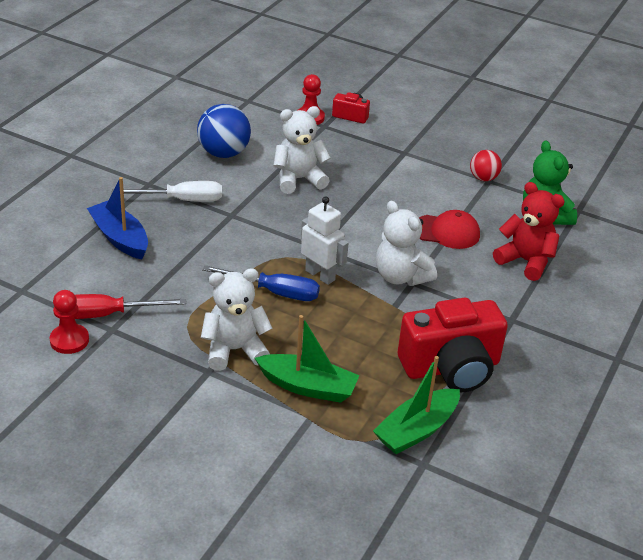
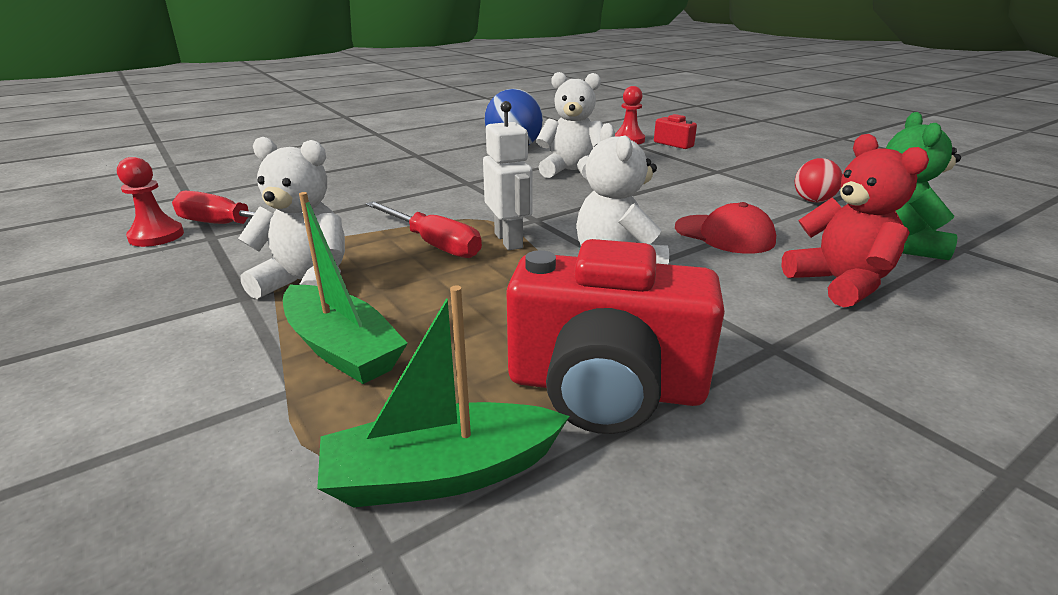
camera: 30 degrees right, 10 degrees down
blue boat [87,177,148,259] -> none
white screwdriver [112,181,222,202] -> none
blue screwdriver [202,265,320,301] -> red screwdriver [366,201,482,258]

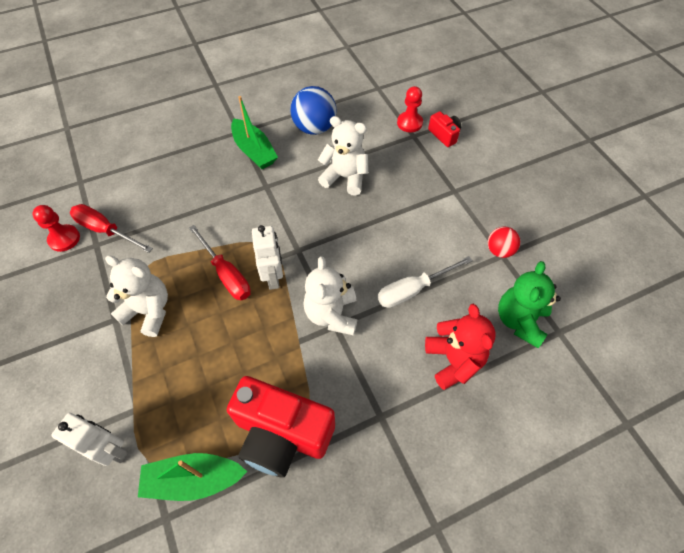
camera: 10 degrees right, 30 degrees up
green boat [283,192,408,384] -> green boat moved to [231,96,278,169]
red cap [675,202,776,254] -> white screwdriver [377,256,473,308]
none -> white robot [51,413,128,466]

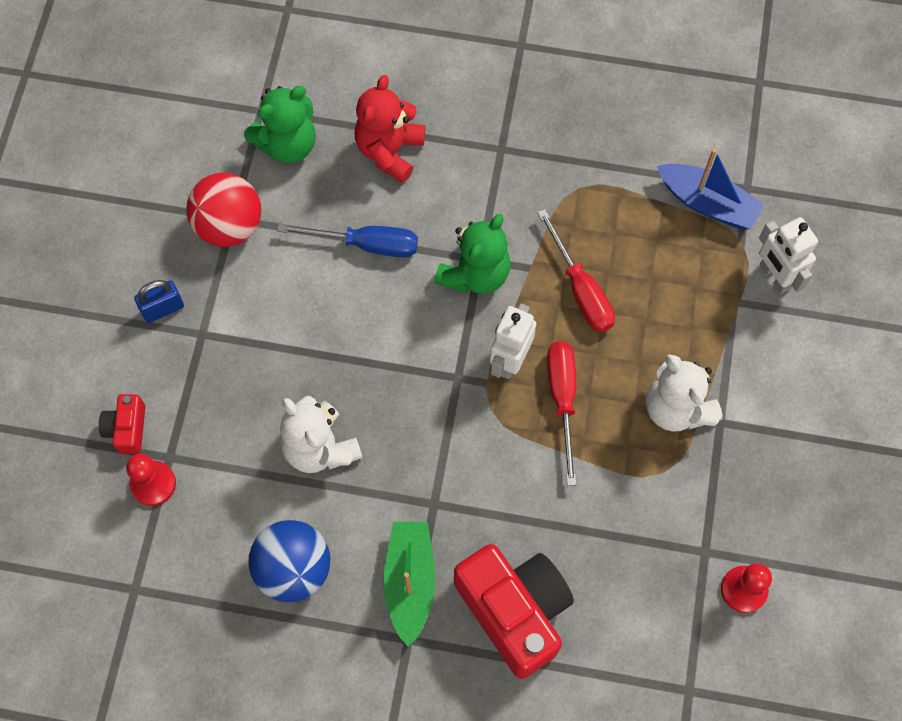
camera: 145 degrees left, 10 degrees up
red screwdriver [70,204,153,253] -> red screwdriver moved to [537,209,615,332]
green boat [138,453,247,501] -> blue boat [657,149,764,229]
red camera [227,376,335,478] -> red camera moved to [454,544,574,679]
white teddy bear [303,256,357,336] -> green teddy bear [434,214,511,294]
white screwdriver [377,256,473,308] -> blue screwdriver [277,224,418,258]
red ball [488,227,520,258] -> red ball [186,173,261,247], size x1.71
none -> blue padlock [134,280,184,323]

